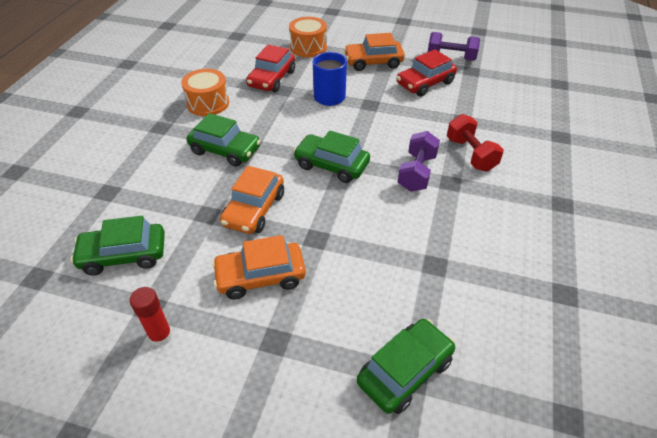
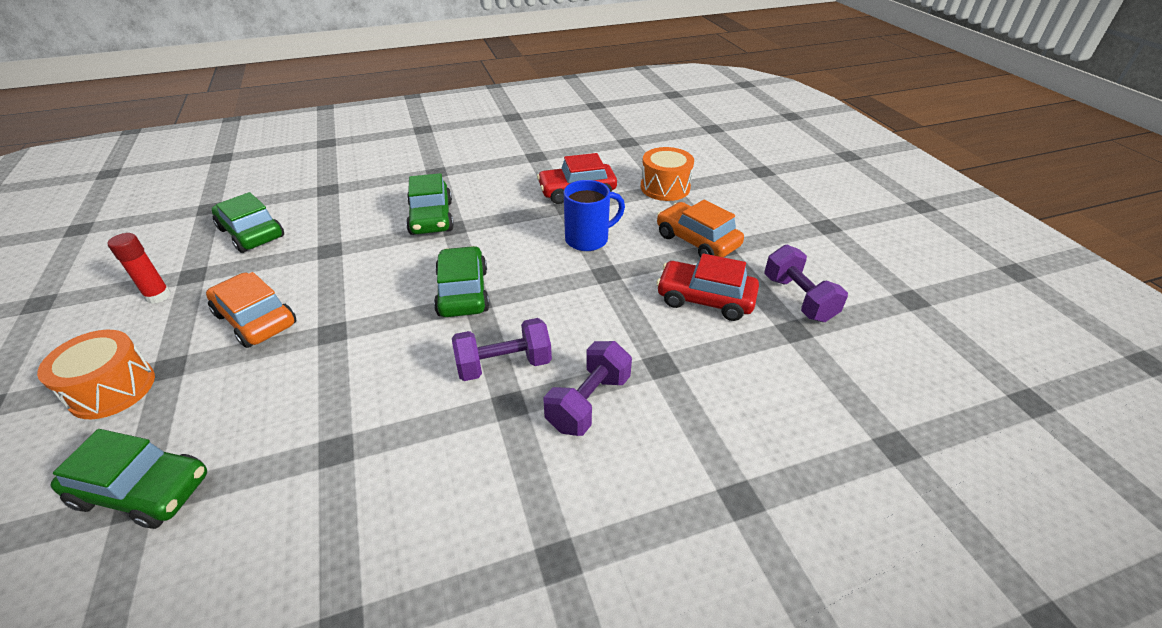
camera: 55 degrees right, 5 degrees down
orange drum [181,69,229,116] -> orange drum moved to [37,330,155,419]
orange car [220,166,284,234] -> none
red dumbbell [447,114,504,172] -> purple dumbbell [543,341,632,436]

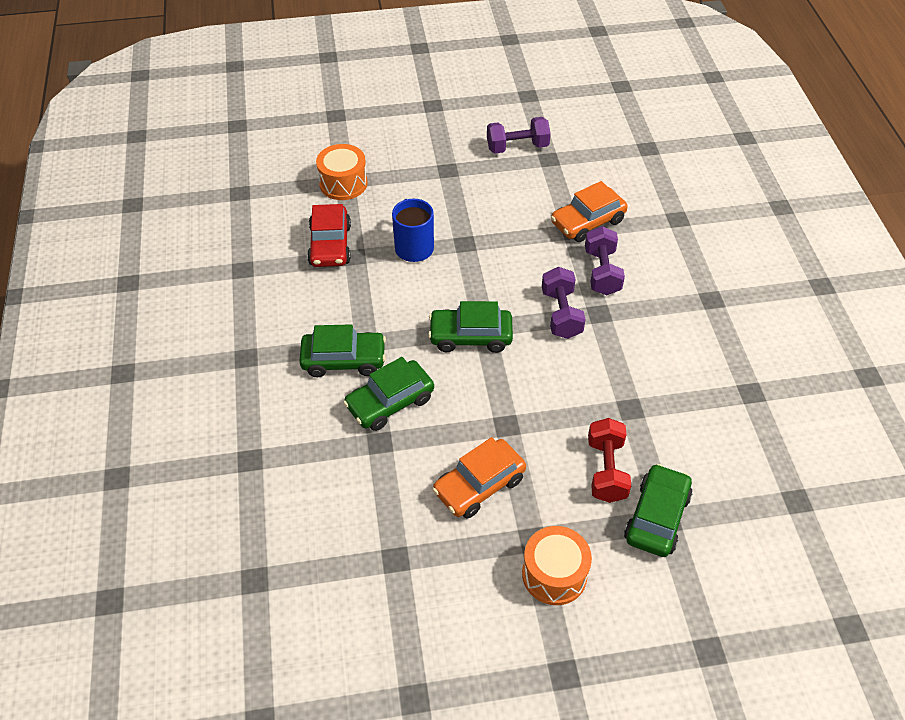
camera: 80 degrees left, 10 degrees up
red glue stick [108,233,171,304] -> none
green car [212,192,284,253] -> green car moved to [343,357,434,431]
purple dumbbell [543,341,632,436] -> purple dumbbell turned 45 degrees clockwise [585,226,625,295]
red car [656,253,759,321] -> none
orange car [657,200,744,258] -> orange car moved to [551,181,628,242]
none -> red dumbbell [588,418,631,503]

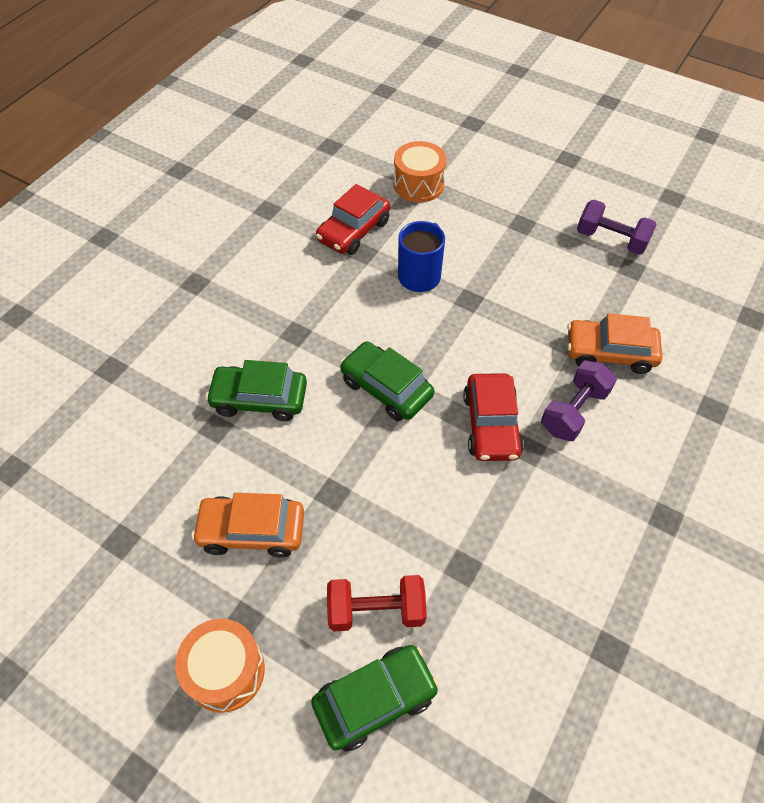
camera: 40 degrees right, 5 degrees up
green car [299,324,386,377] -> none
purple dumbbell [542,267,586,339] -> red car [463,373,524,461]
red dumbbell [588,418,631,503] -> red dumbbell turned 45 degrees clockwise [327,575,427,631]

